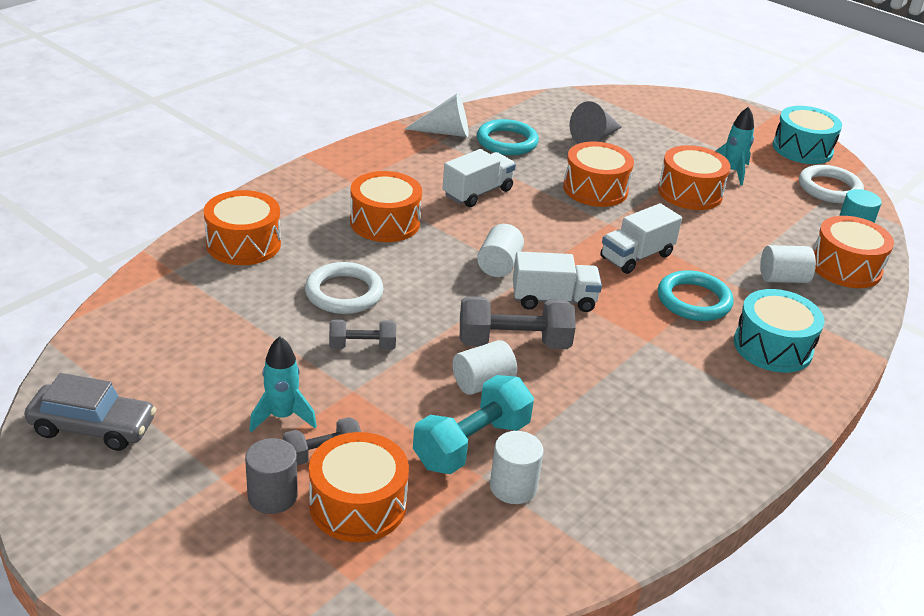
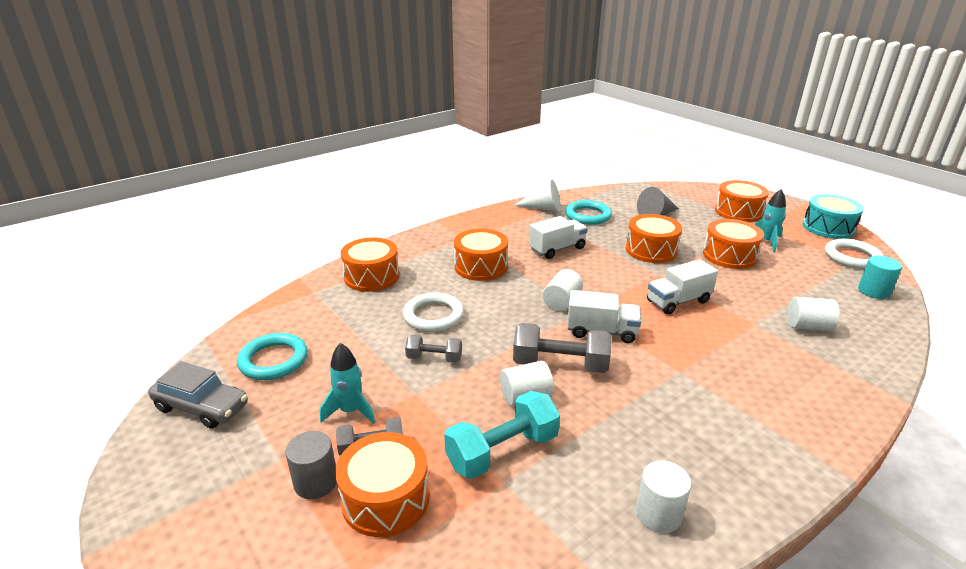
camera: 15 degrees right, 5 degrees down
white cylinder [490,431,544,504] -> white cylinder moved to [636,460,691,533]
turquoise ring [658,270,734,321] -> turquoise ring moved to [237,333,308,380]
turquoise drum [734,289,825,373] -> none
orange drum [814,216,894,288] -> orange drum moved to [715,180,769,222]

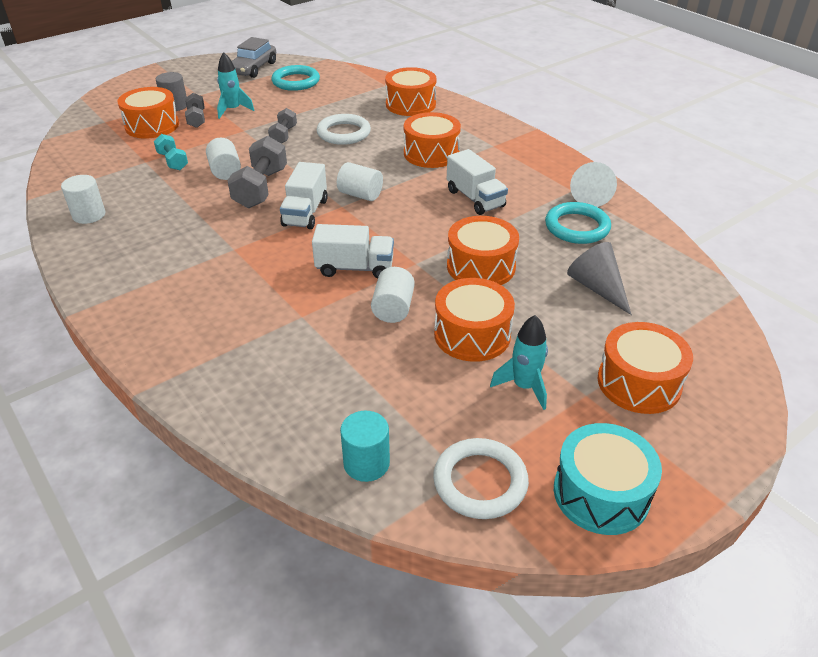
camera: 90 degrees right, 10 degrees up
turquoise dumbbell [444,391,560,479] -> turquoise dumbbell [154,134,188,170], size x0.58
white truck [647,259,718,315] -> white truck turned 120 degrees clockwise [312,224,394,279]
white cylinder [788,297,840,331] -> white cylinder moved to [371,267,415,323]

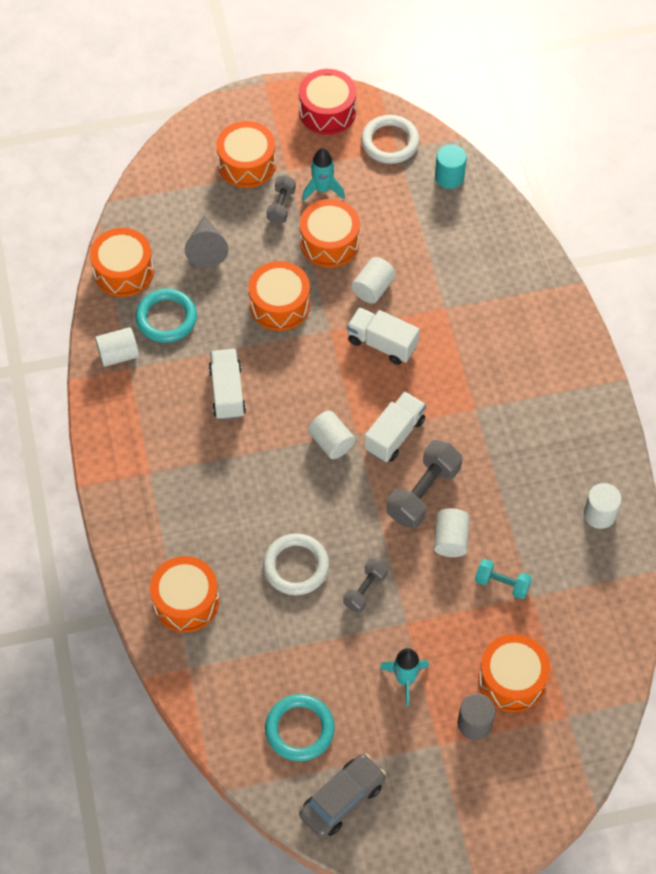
camera: 155 degrees left, 20 degrees up
turquoise dumbbell [154,134,188,170] -> turquoise dumbbell turned 60 degrees counterclockwise [475,559,532,599]
grey dumbbell [185,93,205,128] -> grey dumbbell moved to [267,175,296,224]
orange drum [404,112,461,168] -> orange drum moved to [90,228,154,297]
turquoise drum [554,423,662,535] -> red drum [299,69,356,135]
white cone [570,162,617,207] -> white cylinder [95,327,139,367]

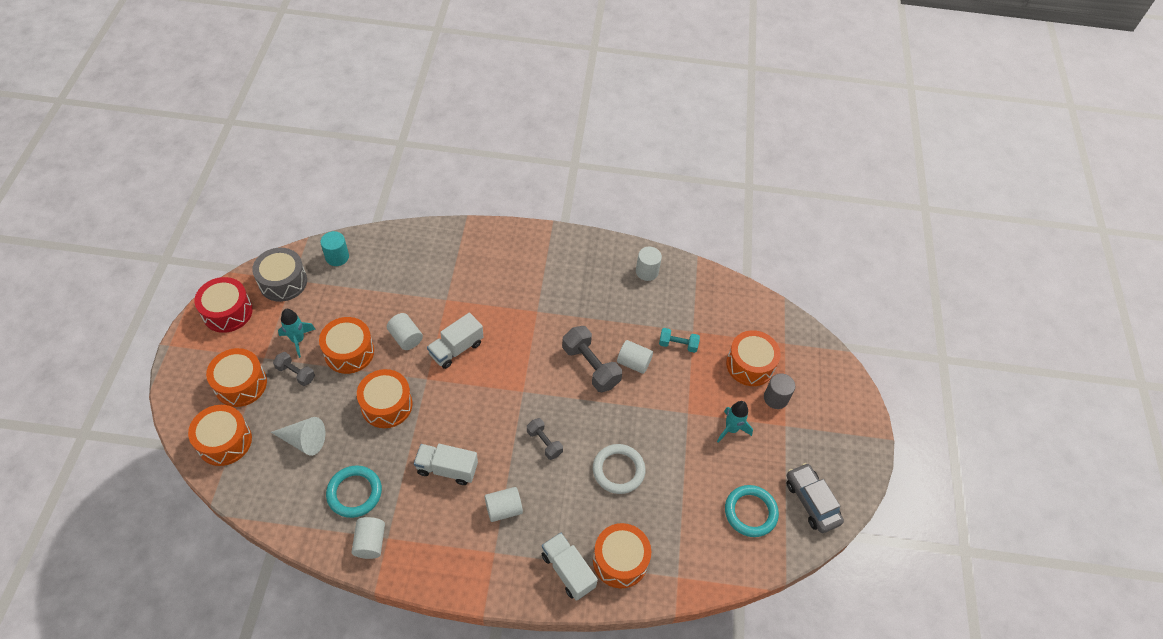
camera: 75 degrees left, 5 degrees down
orange drum [90,228,154,297] -> orange drum moved to [188,405,252,466]
grey cone [185,216,228,267] -> white cone [271,417,325,456]
white cylinder [308,411,355,459] -> white cylinder moved to [485,487,523,522]
grey dumbbell [343,558,388,613] -> grey dumbbell moved to [527,418,563,460]
white ring [361,115,420,164] -> grey drum [252,248,307,302]
white truck [364,391,426,462] -> white truck moved to [542,533,598,601]
turquoise dumbbell [475,559,532,599] -> turquoise dumbbell turned 60 degrees clockwise [659,328,700,353]

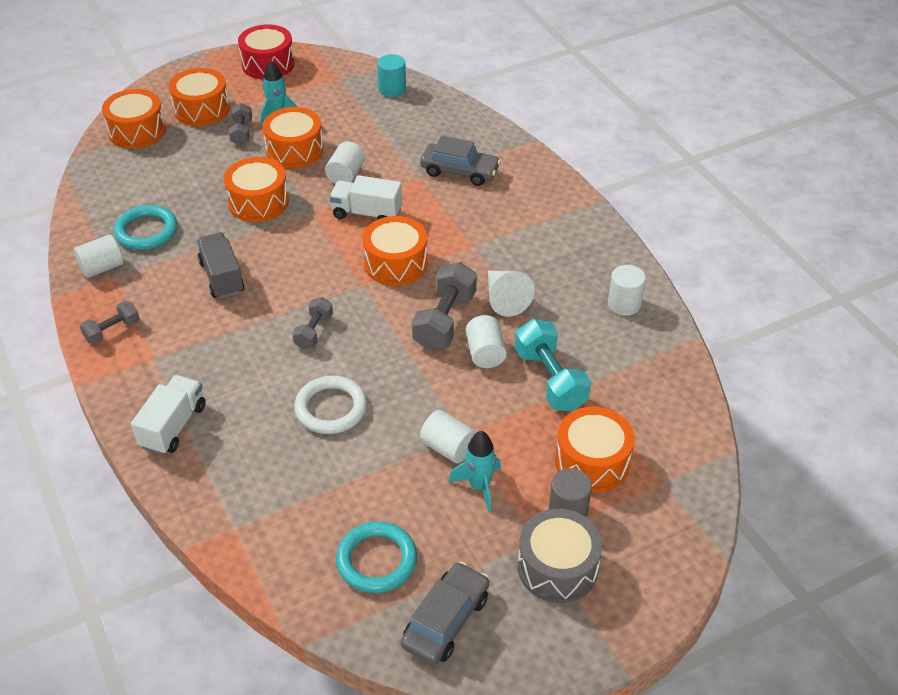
camera: 60 degrees right, 10 degrees down
grey drum [252,248,307,302] -> grey drum moved to [518,509,602,603]
white cone [271,417,325,456] -> white cone moved to [488,270,535,317]
white truck [414,444,478,485] -> grey truck [197,232,245,299]
white cylinder [485,487,523,522] -> white cylinder moved to [420,410,476,463]
orange drum [593,523,651,589] -> orange drum moved to [362,216,428,286]
turquoise dumbbell [659,328,700,353] -> turquoise dumbbell [515,319,591,412], size x1.71
none -> grey dumbbell [80,301,140,345]
none -> grey car [420,136,501,186]

